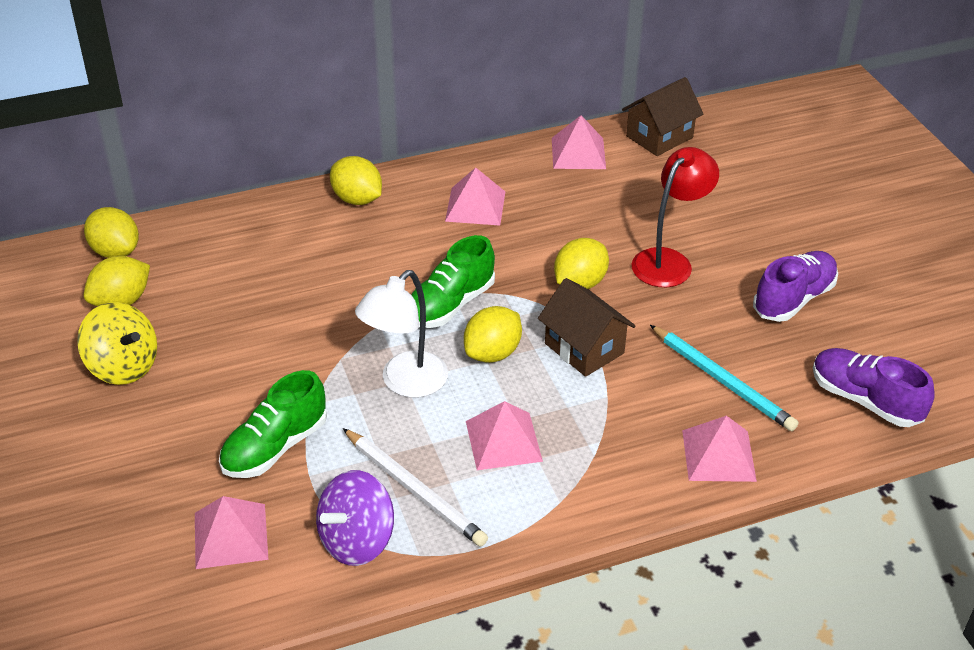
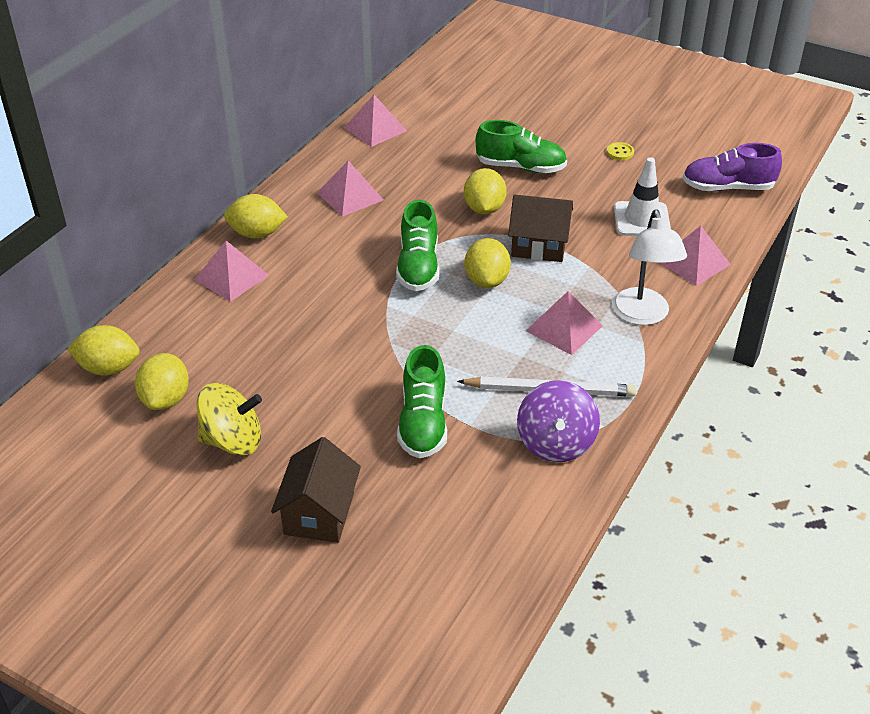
camera: 40 degrees left, 0 degrees up
pink pyramid [195,496,268,569] -> pink pyramid moved to [194,241,269,302]
white lamp [355,270,448,398] -> white lamp moved to [612,209,687,325]
brown house [622,77,703,156] -> brown house moved to [271,437,361,543]
red lamp [632,147,719,287] -> green shoe [476,120,567,173]
turquoise pencil [650,325,798,431] -> white traffic cone [614,157,671,236]
purple shoe [753,251,838,322] -> yellow button [607,142,634,160]

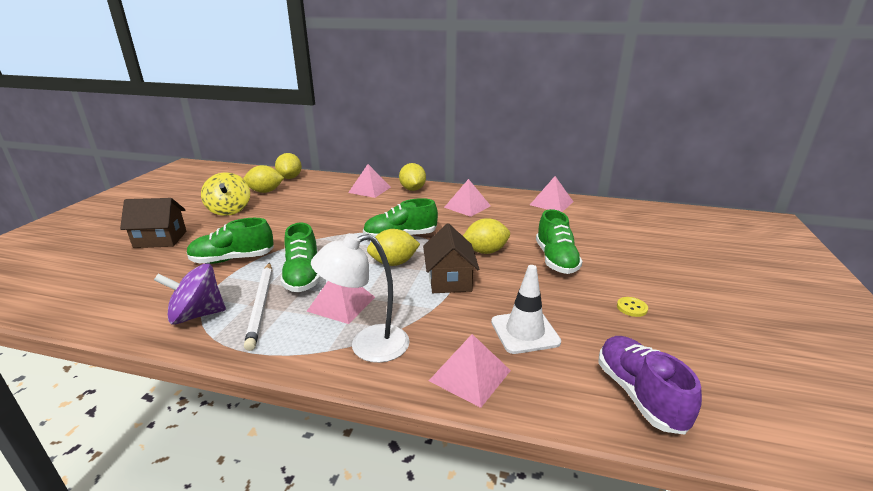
camera: 75 degrees right, 15 degrees down
none -> green shoe [281,223,320,293]

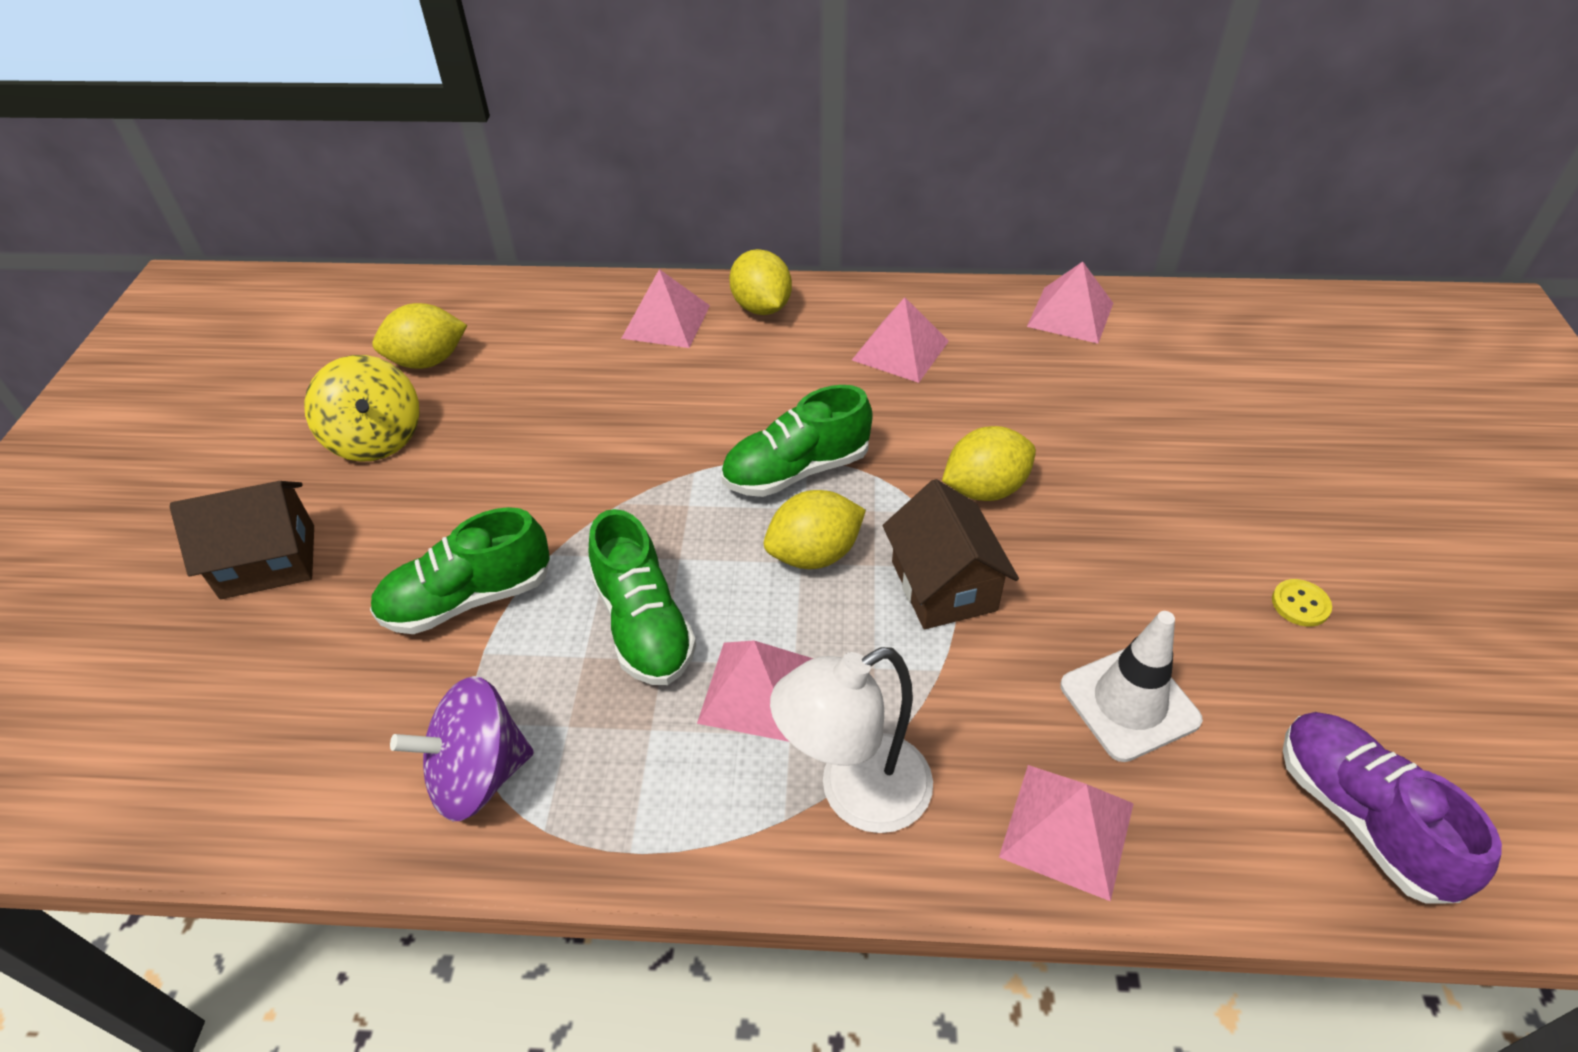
camera: 10 degrees left, 20 degrees up
white pencil [244,262,272,351] -> none
yellow lemon [275,153,302,179] -> none
green shoe [536,209,583,274] -> none

